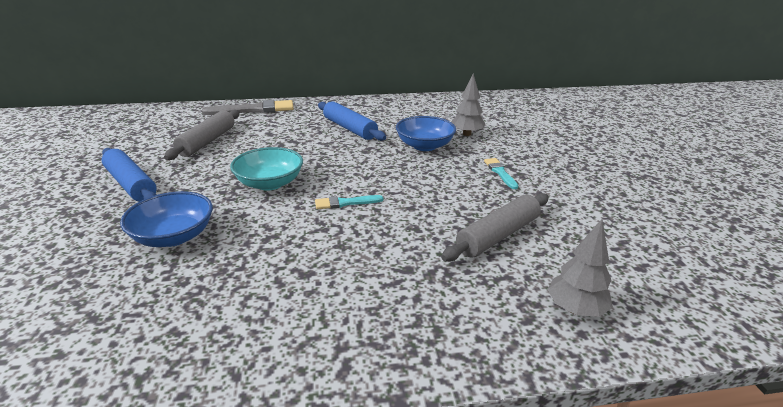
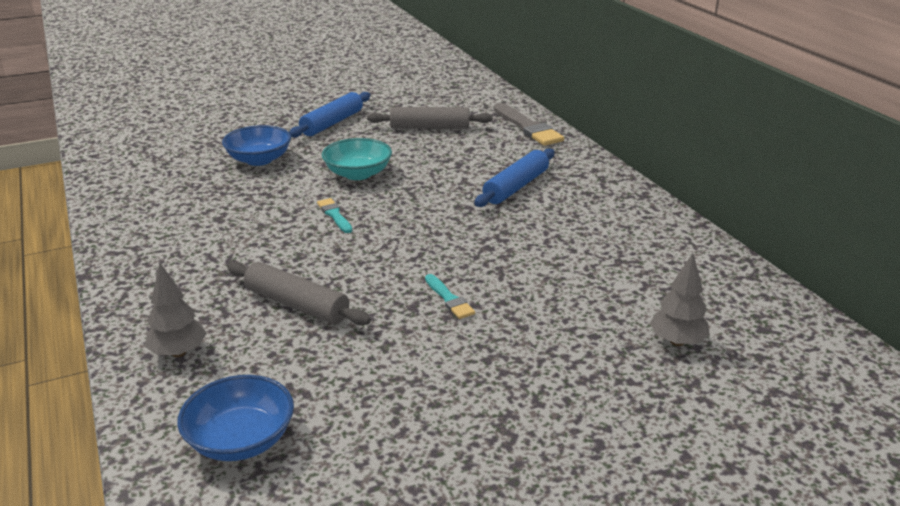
camera: 75 degrees right, 0 degrees up
blue bowl [396,116,456,151] -> blue bowl moved to [177,375,294,461]
grey tree [451,74,485,136] -> grey tree moved to [650,253,710,346]
turquoise brush [484,158,518,189] -> turquoise brush turned 90 degrees clockwise [425,274,475,319]

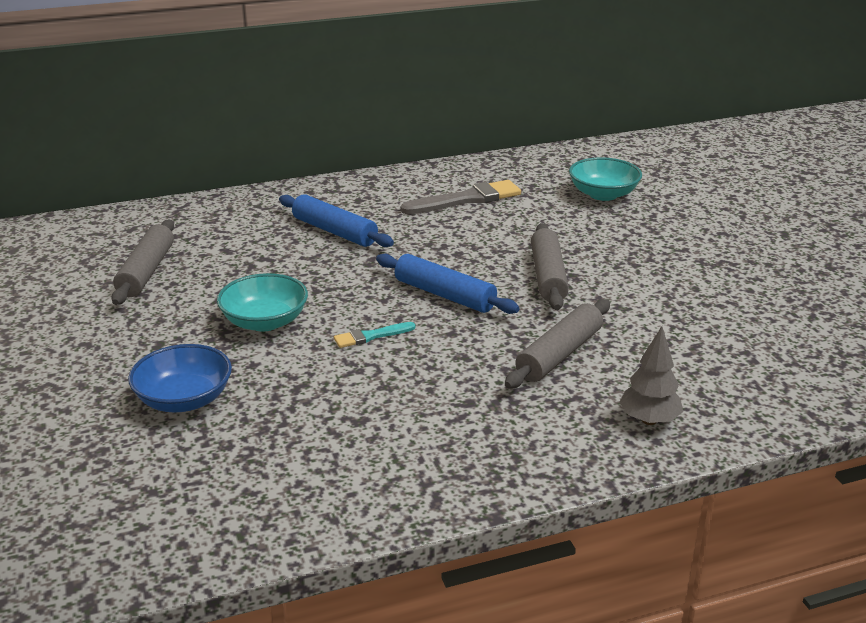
camera: 85 degrees left, 0 degrees up
blue bowl [177,375,294,461] -> none
blue rolling pin [289,92,371,138] -> blue rolling pin moved to [376,254,519,314]
turquoise brush [425,274,475,319] -> grey rolling pin [531,223,569,310]
grey brush [493,103,564,146] -> grey brush moved to [401,180,521,214]
grey tree [650,253,710,346] -> turquoise bowl [569,157,642,201]

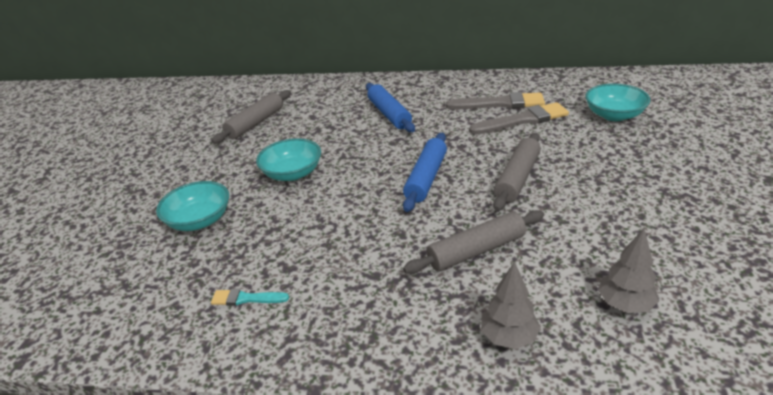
camera: 30 degrees right, 5 degrees up
blue bowl [128,344,232,412] -> turquoise bowl [156,181,229,231]
turquoise brush [334,322,416,348] -> turquoise brush moved to [211,289,289,306]
blue rolling pin [376,254,519,314] -> blue rolling pin turned 45 degrees clockwise [403,133,447,212]
none -> grey brush [469,102,569,134]
none -> grey tree [598,228,659,313]

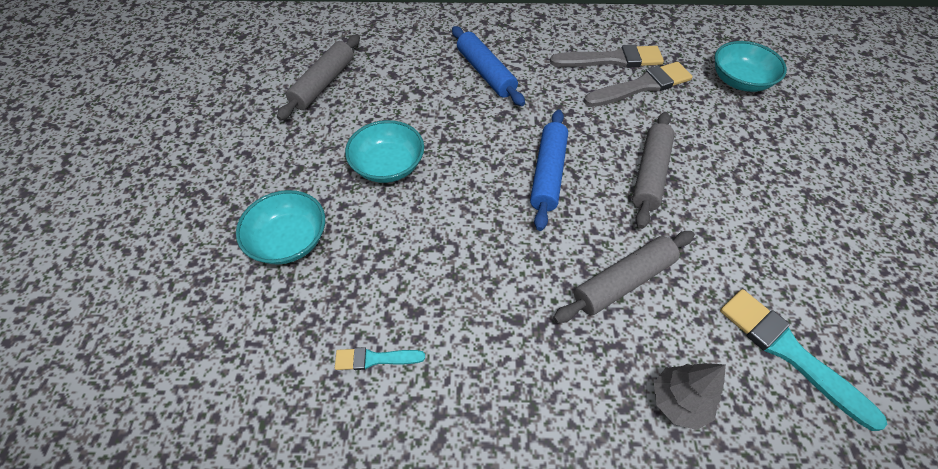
camera: 10 degrees left, 20 degrees up
grey tree [598,228,659,313] -> turquoise brush [720,289,887,431]

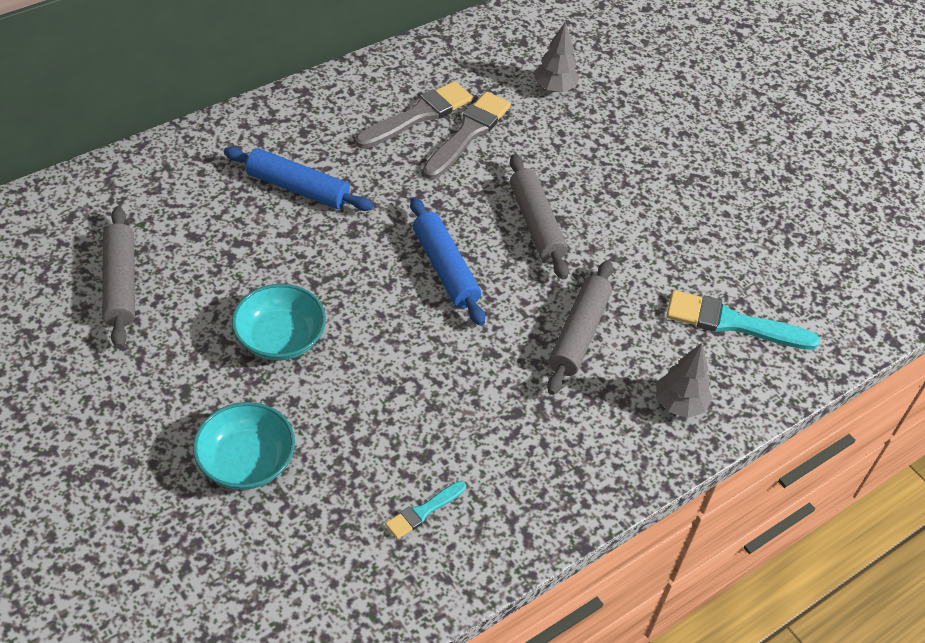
camera: 40 degrees left, 5 degrees down
turquoise bowl [714,41,787,92] -> grey tree [534,21,580,92]

